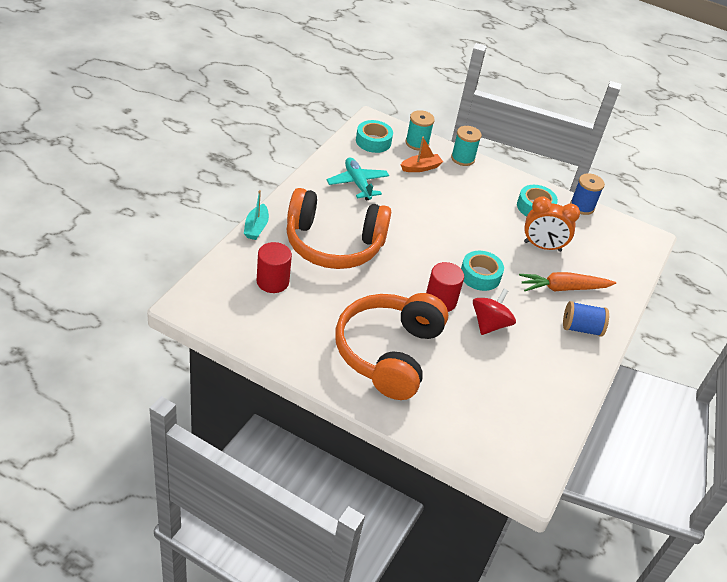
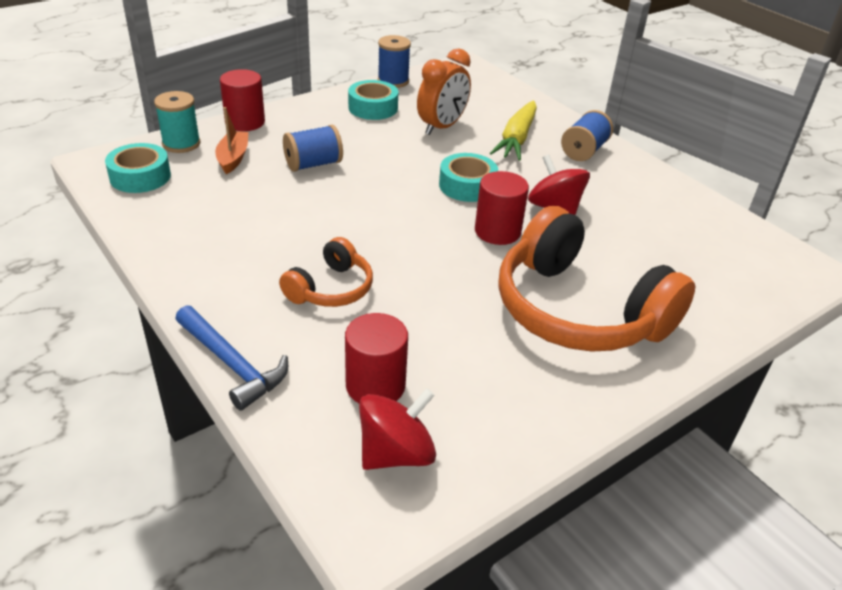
camera: 60 degrees left, 5 degrees down
turquoise boat [244,190,269,240] -> blue hammer [175,305,288,410]
orange headphones [287,188,391,269] -> orange headphones [279,237,373,307], size x0.49
turquoise plane [326,157,389,201] -> none
turquoise spool [451,126,482,166] -> red cylinder [220,69,265,131]
orange carrot [519,272,616,291] -> yellow carrot [490,101,537,160]
none -> blue spool [283,125,343,172]
none -> red spinning top [359,388,436,470]

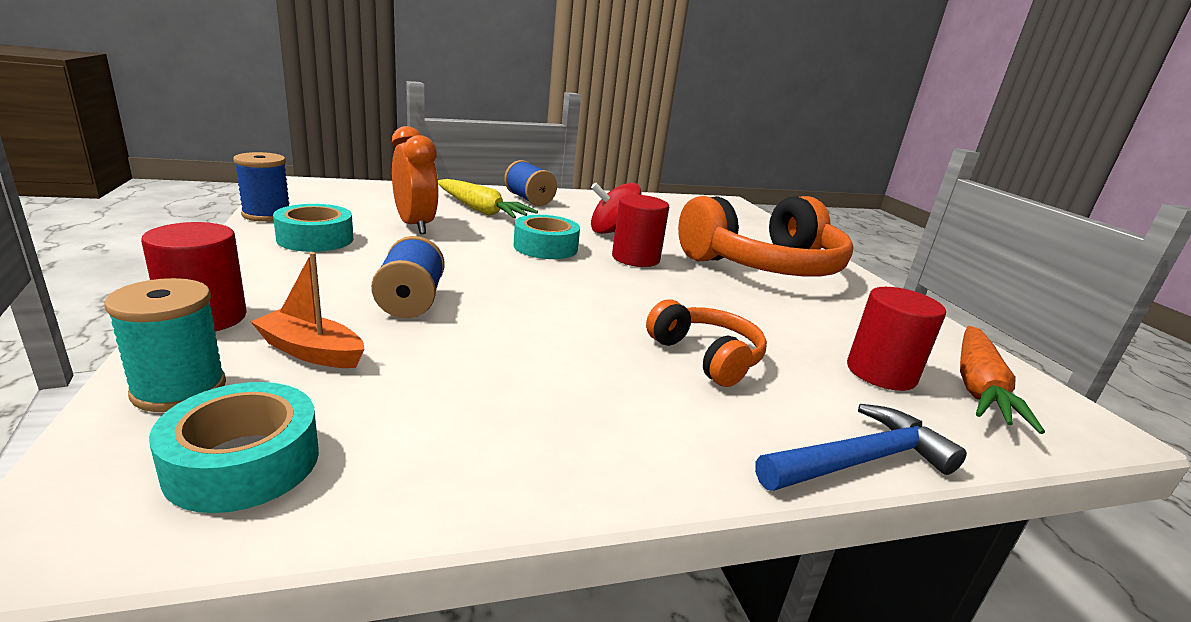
camera: 70 degrees left, 15 degrees down
red spinning top [359,388,436,470] -> orange carrot [960,326,1045,434]

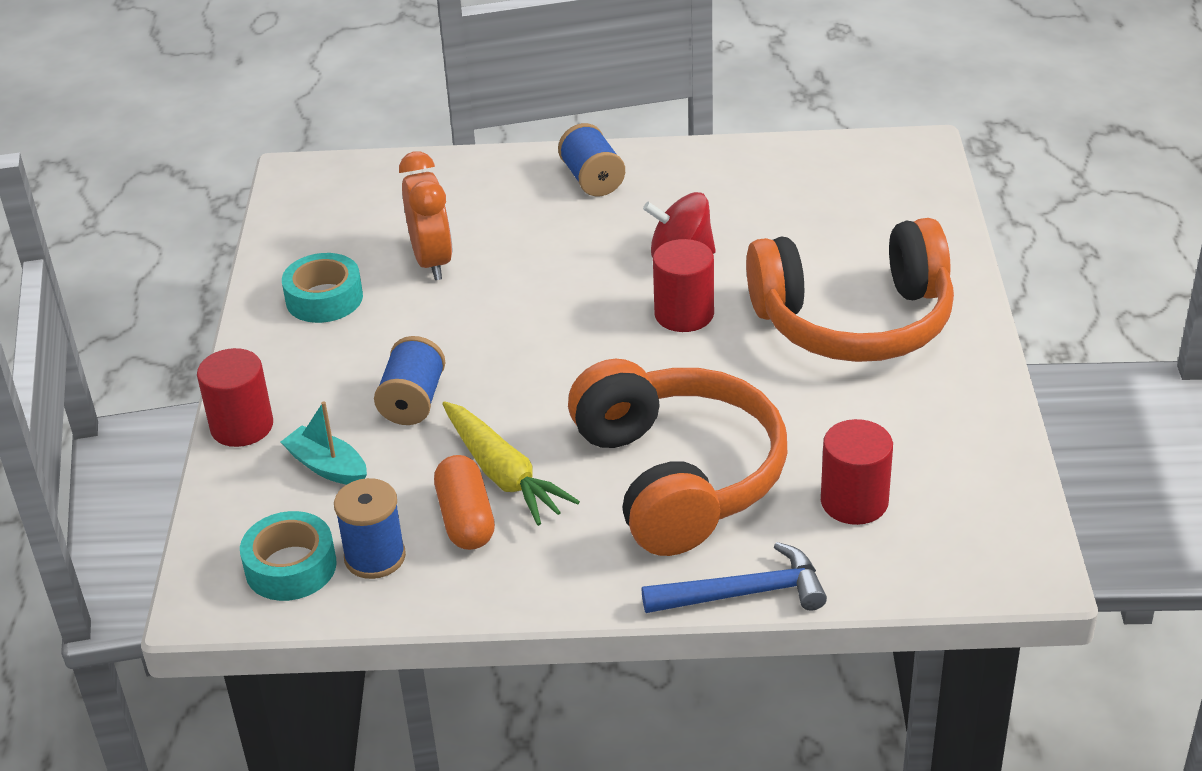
camera: 20 degrees right, 15 degrees up
turquoise spool [104,278,226,412] -> none
blue spool [233,152,289,222] -> blue spool moved to [334,478,406,579]
orange boat [250,252,365,368] -> turquoise boat [281,401,367,485]
yellow carrot [438,179,538,218] -> yellow carrot moved to [442,401,580,526]
turquoise tape [513,215,580,259] -> none
orange headphones [646,300,767,387] -> orange headphones [568,359,787,556], size x2.02
orange carrot [960,326,1045,434] -> none
none -> orange capsule [434,455,495,550]

